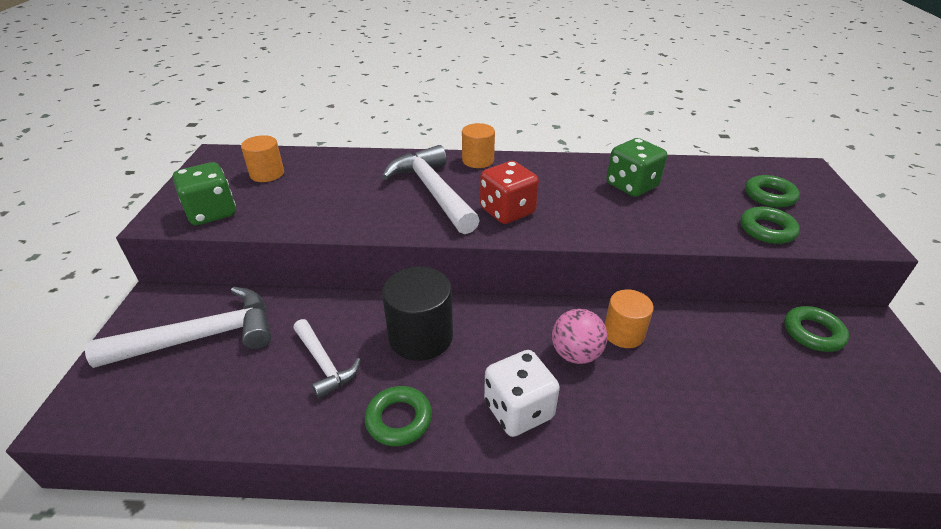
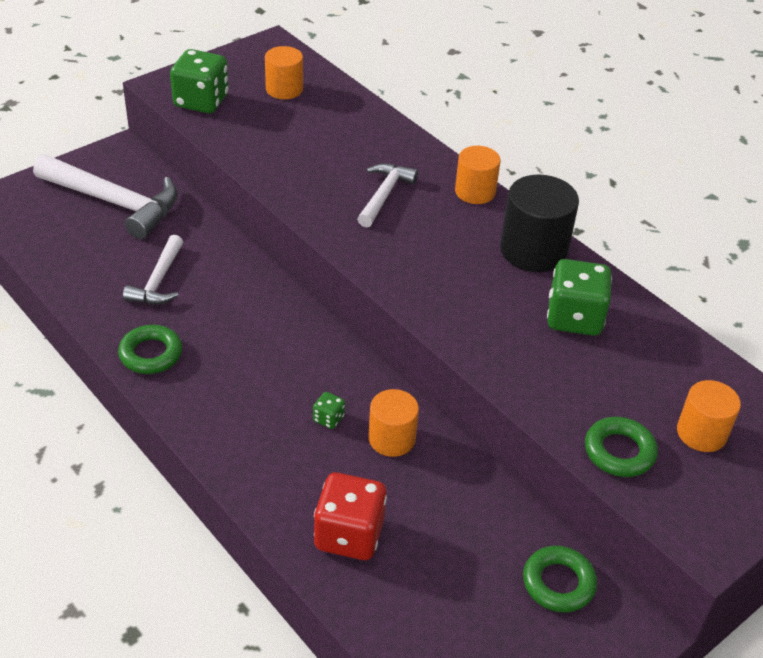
camera: 45 degrees right, 5 degrees up
white hammer [382,145,480,234] -> white hammer [357,163,418,228], size x0.58
black cylinder [382,266,453,361] -> black cylinder moved to [500,174,579,272]
red dice [480,161,539,224] -> red dice moved to [314,473,387,560]
white dice [484,350,560,437] -> none
pink ball [552,309,608,364] -> green dice [313,392,345,429]
green ring [745,175,800,208] -> orange cylinder [677,380,741,452]

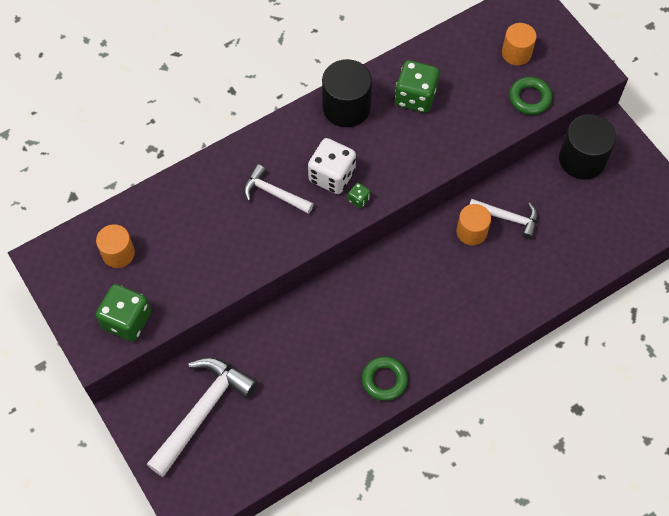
camera: 80 degrees left, 20 degrees up
white hammer [123,235,183,304] -> white hammer moved to [469,199,538,239]
green dice [313,392,345,429] -> green dice moved to [348,183,370,208]
red dice [314,473,387,560] -> none
orange cylinder [455,146,501,204] -> none
green ring [523,546,597,613] -> black cylinder [559,114,616,180]
none -> white dice [308,138,356,194]

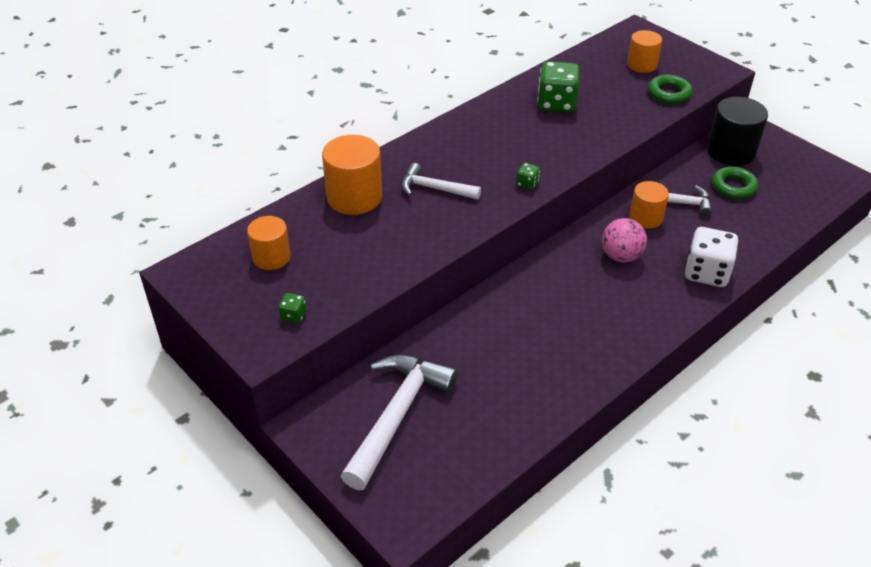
camera: 10 degrees left, 20 degrees down
green dice [96,284,151,342] -> green dice [279,293,306,323], size x0.45
white dice [308,138,356,194] -> white dice moved to [685,227,739,287]
black cylinder [322,59,372,127] -> none
green ring [362,356,408,401] -> green ring moved to [712,167,758,199]
none -> orange cylinder [322,135,382,215]
none -> pink ball [602,218,647,262]

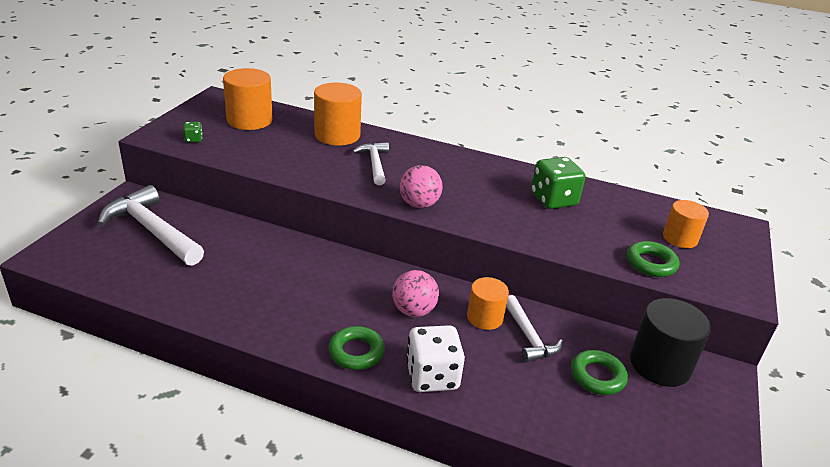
camera: 60 degrees right, 10 degrees down
orange cylinder [247,216,291,270] -> orange cylinder [223,68,273,130], size x1.57
white hammer [341,355,458,490] -> white hammer turned 135 degrees counterclockwise [97,185,204,266]
green dice [516,163,540,190] -> pink ball [400,165,443,208]
none -> green ring [328,326,385,370]

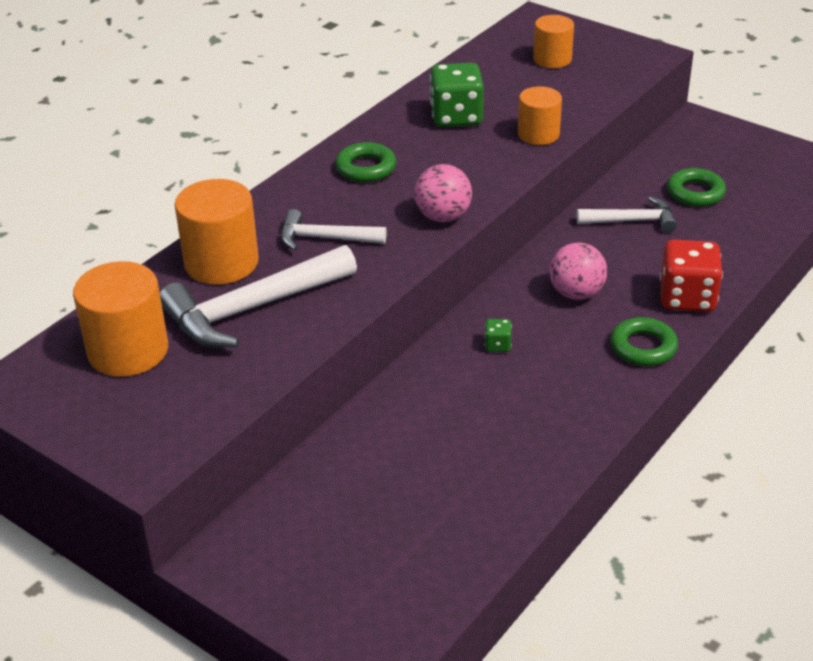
camera: 70 degrees left, 5 degrees up
white hammer [97,185,204,266] -> white hammer moved to [160,245,357,348]
green dice [183,122,202,143] -> green dice moved to [485,319,512,352]
white dice [406,325,465,392] -> red dice [660,239,723,312]
orange cylinder [467,277,509,330] -> orange cylinder moved to [518,86,562,145]
green ring [627,241,679,277] -> green ring moved to [335,142,396,182]
black cylinder [630,298,711,387] -> none

